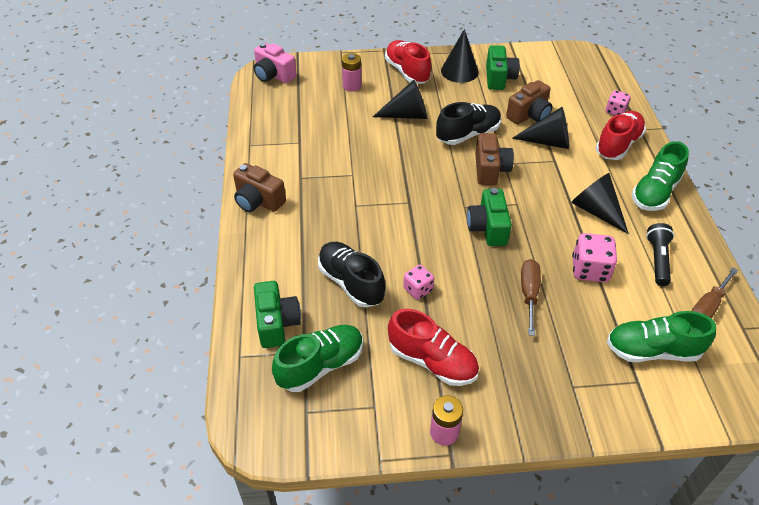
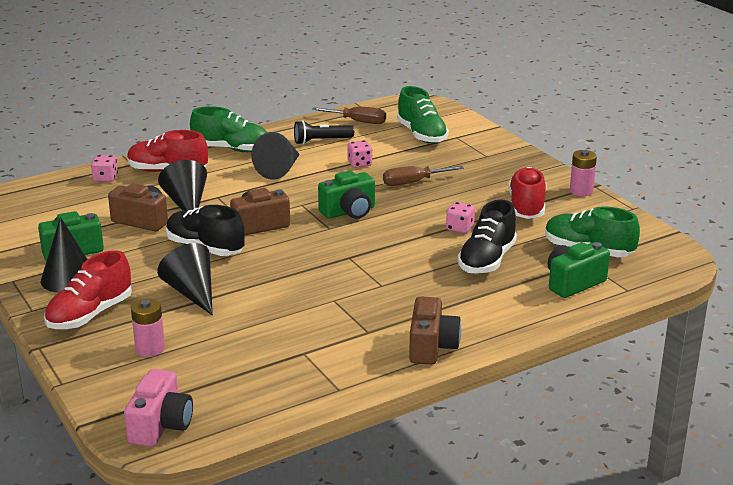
camera: 115 degrees left, 20 degrees down
pink dice [572,233,617,282] -> pink dice [347,140,372,168], size x0.63

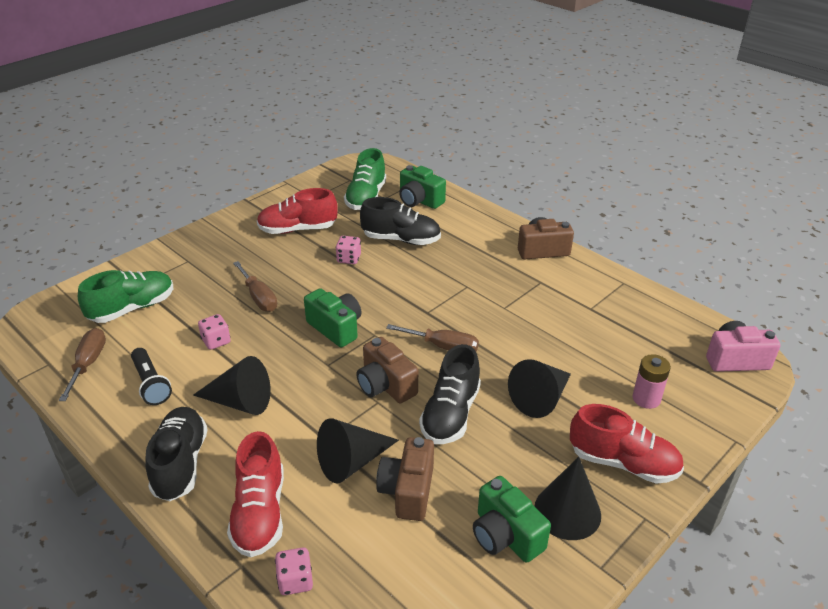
camera: 105 degrees left, 10 degrees up
green shoe [190,106,268,152] -> black shoe [145,407,208,501]
pink battery [570,150,597,196] -> none
none -> brown screwdriver [386,324,479,352]

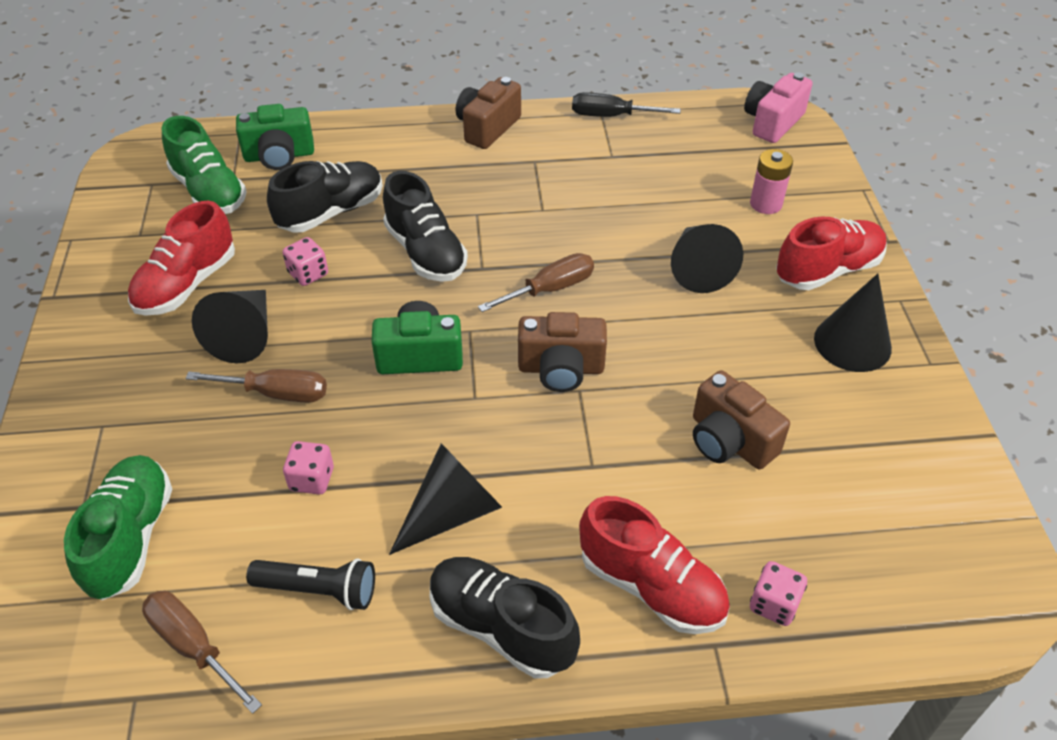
camera: 50 degrees left, 10 degrees up
black cone [317,418,399,484] -> black cone moved to [192,290,268,364]
black shoe [419,344,481,444] -> black shoe moved to [383,171,468,282]
green camera [473,476,551,563] -> none
none -> black screwdriver [572,92,681,117]

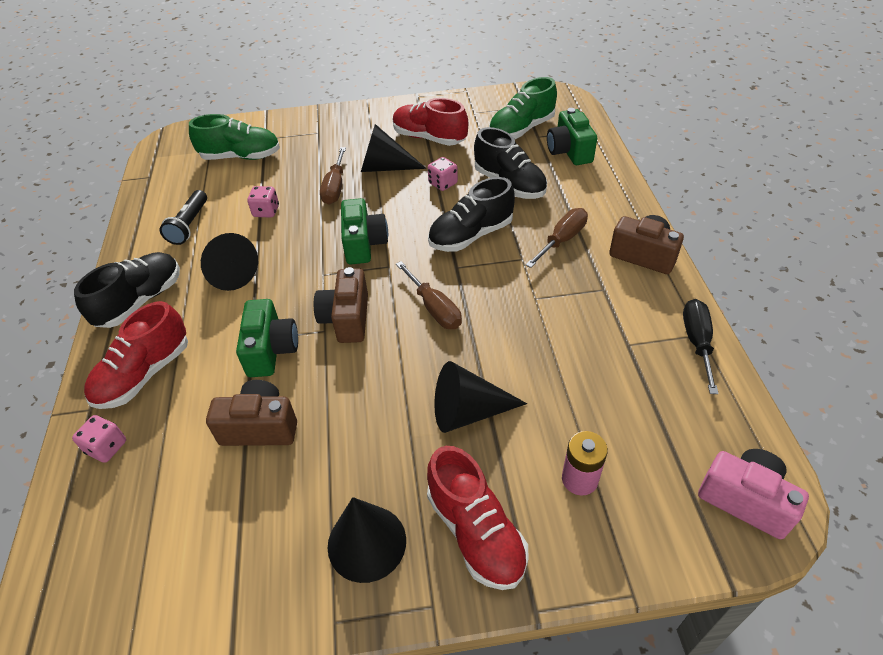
camera: 90 degrees right, 0 degrees up
brown screwdriver [142,591,262,714] -> brown screwdriver moved to [526,208,588,268]
brown camera [693,370,790,469] -> brown camera turned 45 degrees clockwise [206,380,297,446]
none -> green camera [236,299,298,377]

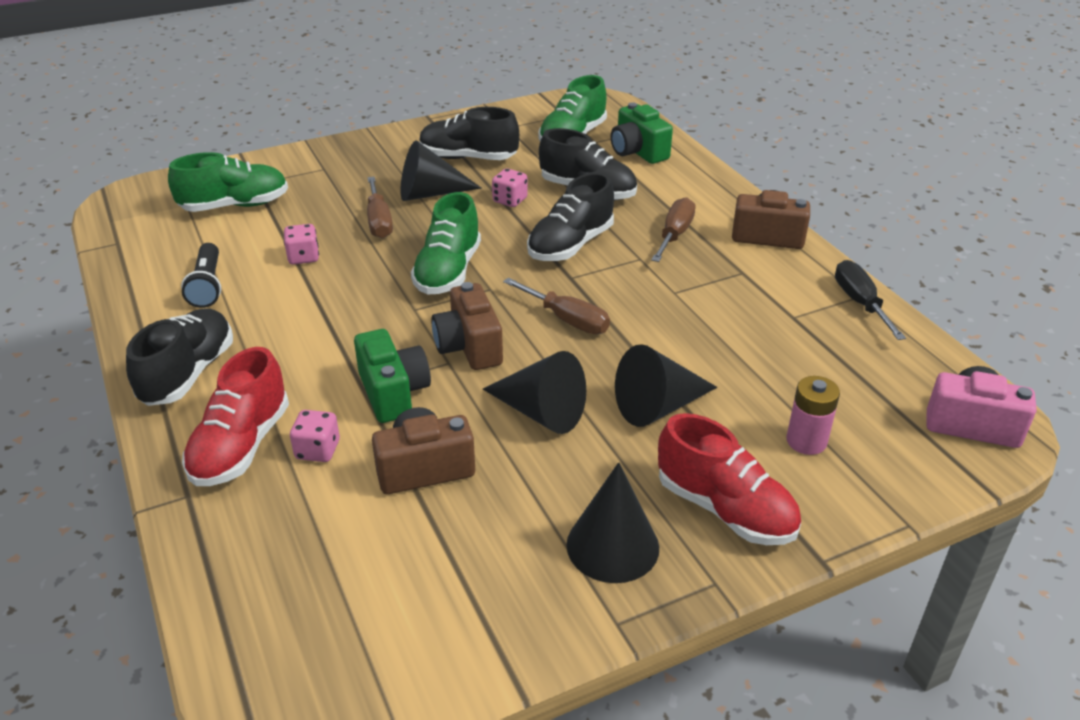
camera: 20 degrees left, 10 degrees down
pink dice [72,415,126,463] -> pink dice moved to [290,410,340,462]
black cone [201,233,258,291] -> black cone moved to [483,351,586,434]
green camera [341,198,388,264] -> green shoe [411,192,481,294]
red shoe [393,98,468,146] -> black shoe [419,107,519,160]

